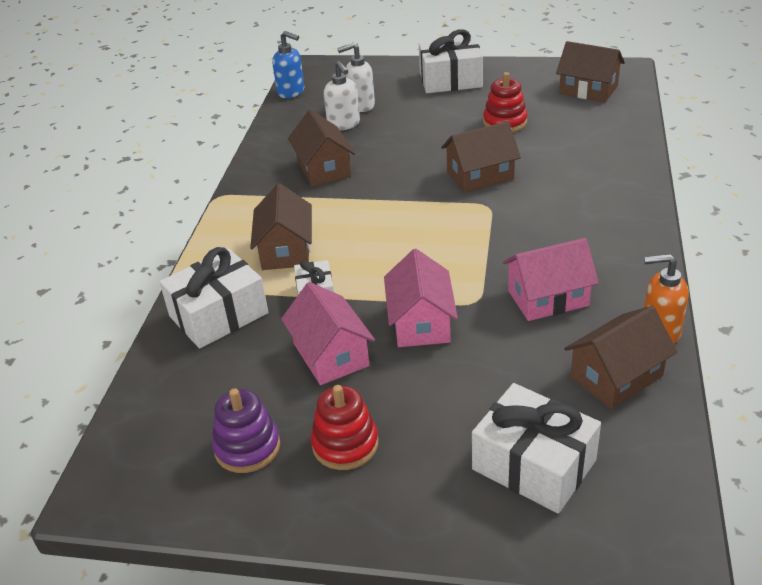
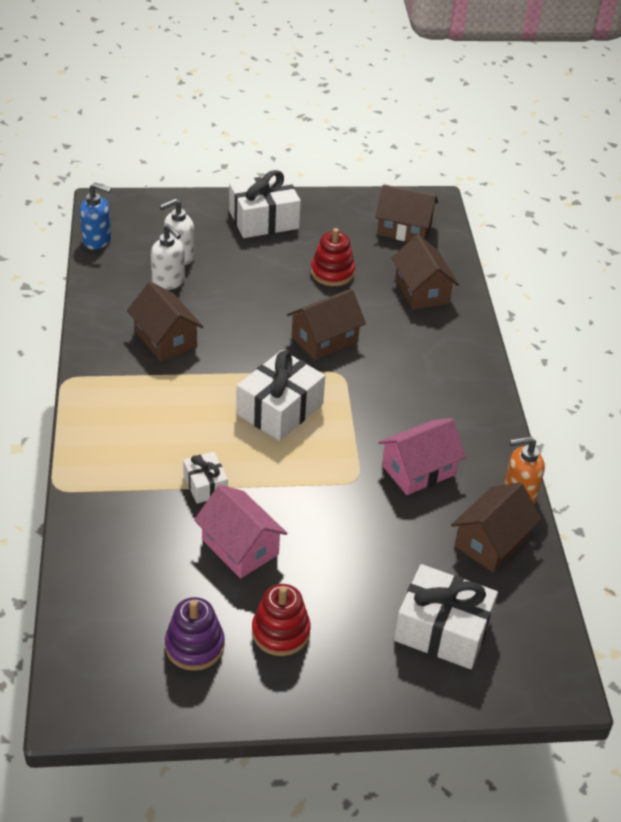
camera: 20 degrees left, 5 degrees up
white gift [159,247,268,349] -> white gift moved to [236,350,325,441]
brown house [250,183,312,270] -> brown house moved to [392,234,459,310]
pink house [384,249,458,347] -> none

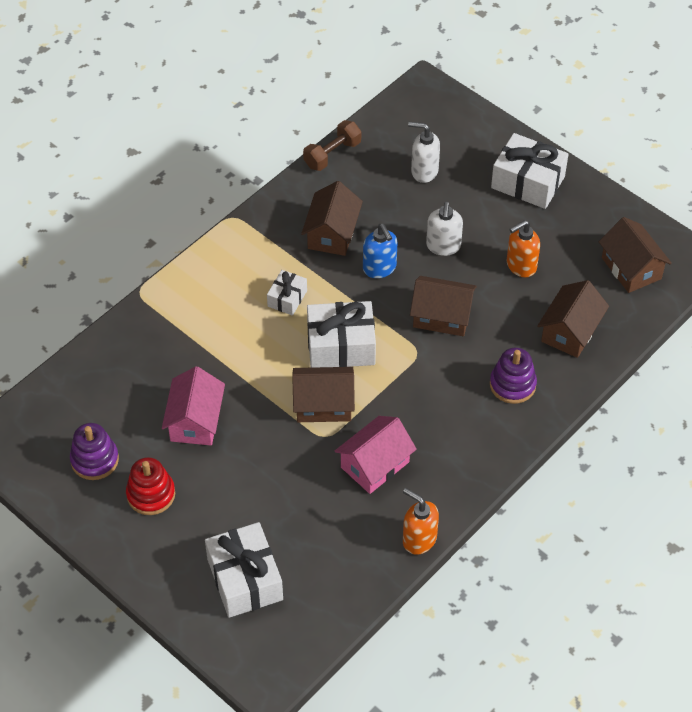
camera: 50 degrees right, 10 degrees up
blue soap dispenser [80,183,111,250] -> blue soap dispenser moved to [363,224,397,278]
white soap dispenser [151,224,185,290] -> white soap dispenser moved to [426,201,463,256]
white gift [183,452,228,504] -> white gift moved to [267,270,307,316]
red stacking toy [311,228,355,286] -> orange soap dispenser [507,220,540,277]
pink house [378,418,466,495] -> pink house turned 60 degrees counterclockwise [334,416,417,494]
brown house [451,482,542,573] -> brown house moved to [292,367,355,422]
none -> brown dumbbell [303,120,361,171]
none -> purple stacking toy [490,348,537,404]

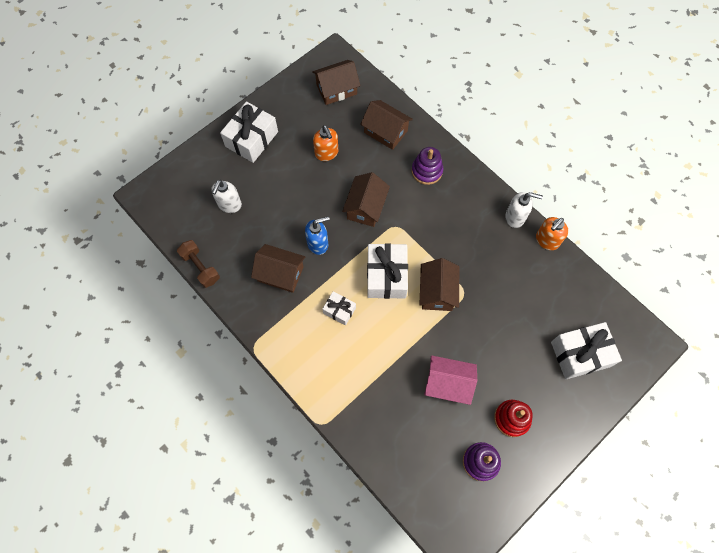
camera: 85 degrees left, 15 degrees up
pink house [334,416,417,494] -> none
white soap dispenser [426,201,463,256] -> white soap dispenser moved to [505,192,543,228]

